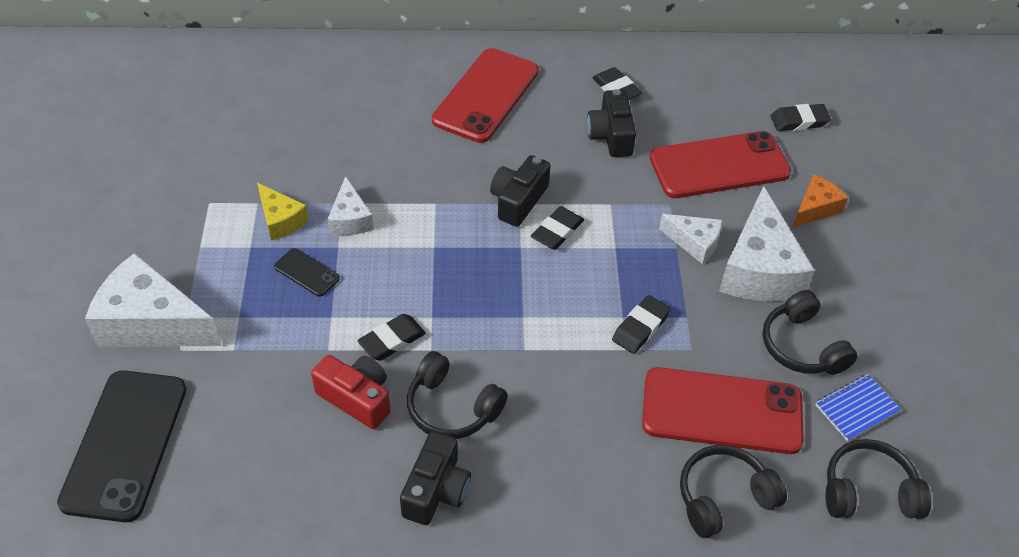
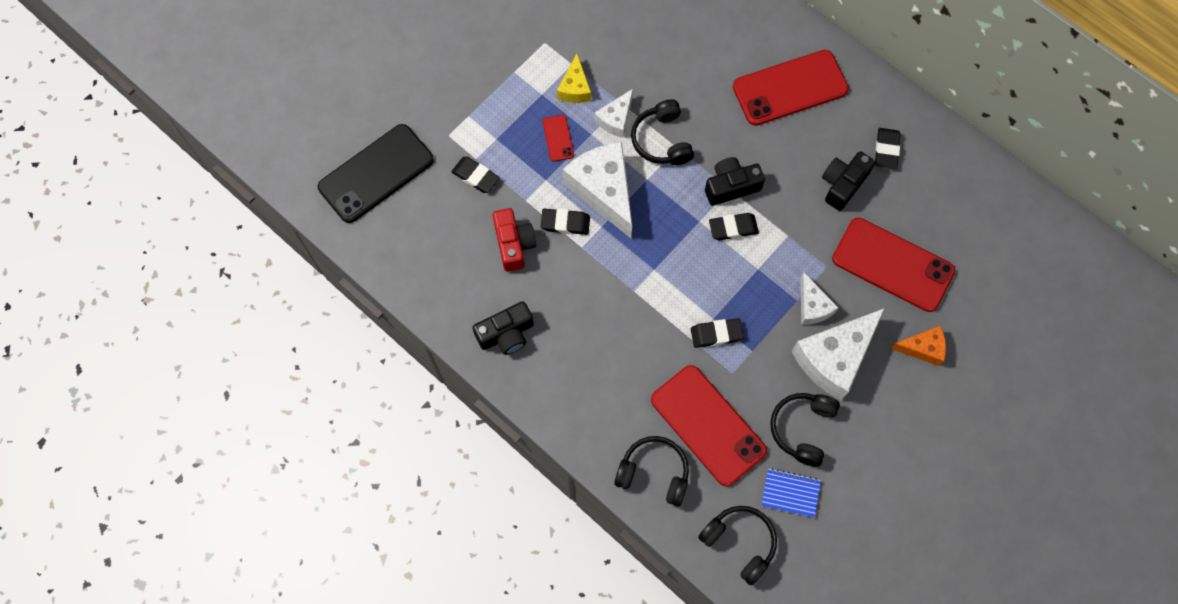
camera: 45 degrees right, 20 degrees up
white cheese [85,253,222,347] -> white cheese moved to [563,142,632,238]
black phone [274,248,340,297] -> red phone [542,115,574,162]
black headphones [407,351,508,439] -> black headphones moved to [631,99,694,165]
black eraser [771,104,831,131] -> black eraser moved to [451,157,500,193]

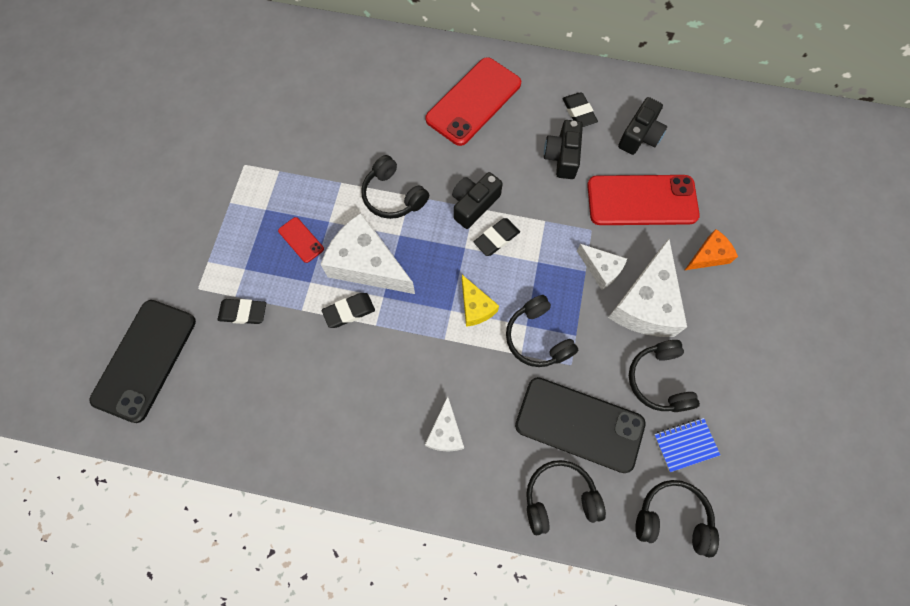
camera: 30 degrees left, 0 degrees up
black camera [472,301,534,355] -> black camera moved to [618,97,667,155]
red camera [493,208,536,272] -> none
yellow cheese [557,54,591,103] -> yellow cheese moved to [462,275,499,327]
white cheese [595,89,633,138] -> white cheese moved to [425,396,464,452]
red phone [651,365,767,486] -> black phone [515,377,646,473]
black eraser [691,318,744,348] -> black headphones [506,295,578,367]

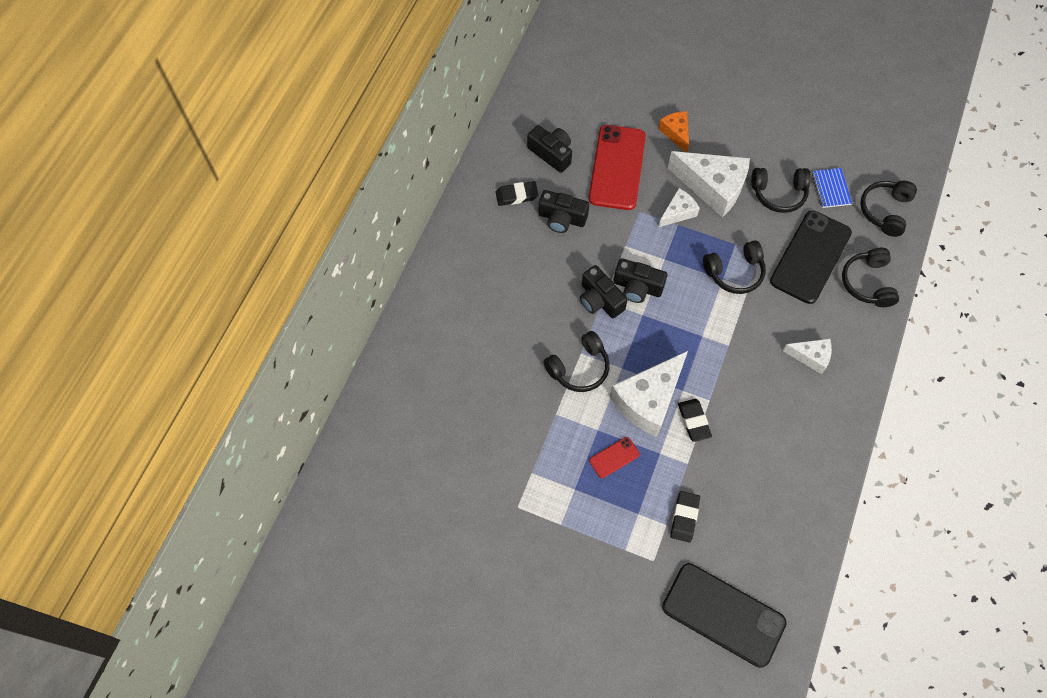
camera: 80 degrees left, 5 degrees down
red phone [425,57,521,146] -> none
yellow cheese [462,275,499,327] -> none
black eraser [474,218,520,256] -> black camera [613,258,667,303]

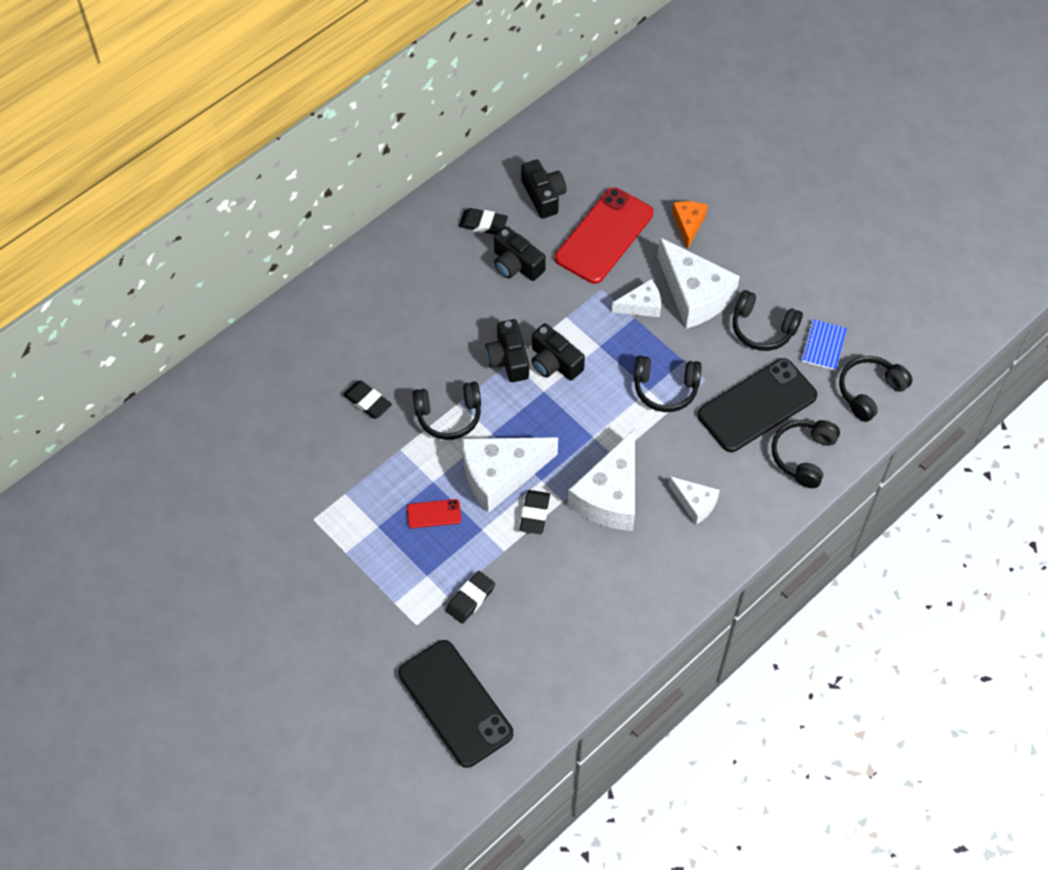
camera: 25 degrees right, 5 degrees down
none -> black eraser [343,381,392,419]
none -> white cheese [568,429,635,531]

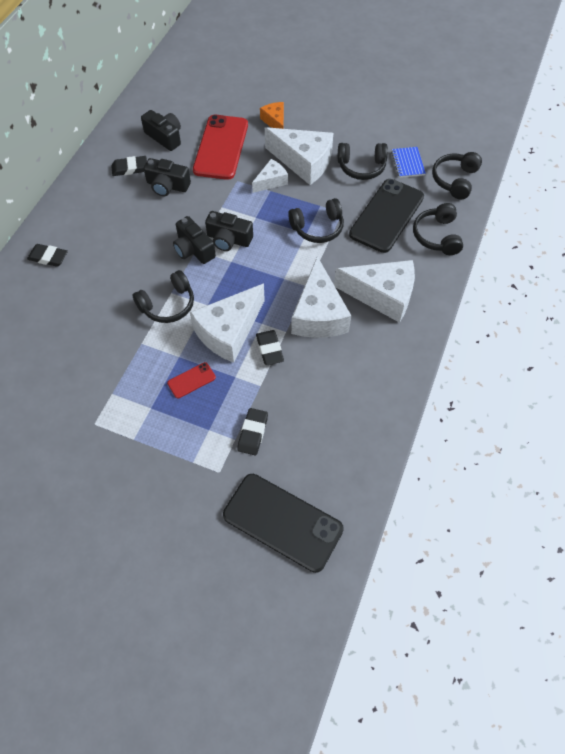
camera: 25 degrees left, 0 degrees up
black eraser [343,381,392,419] -> black eraser moved to [27,244,68,267]
white cheese [669,476,720,525] -> white cheese [334,260,415,323], size x1.88

